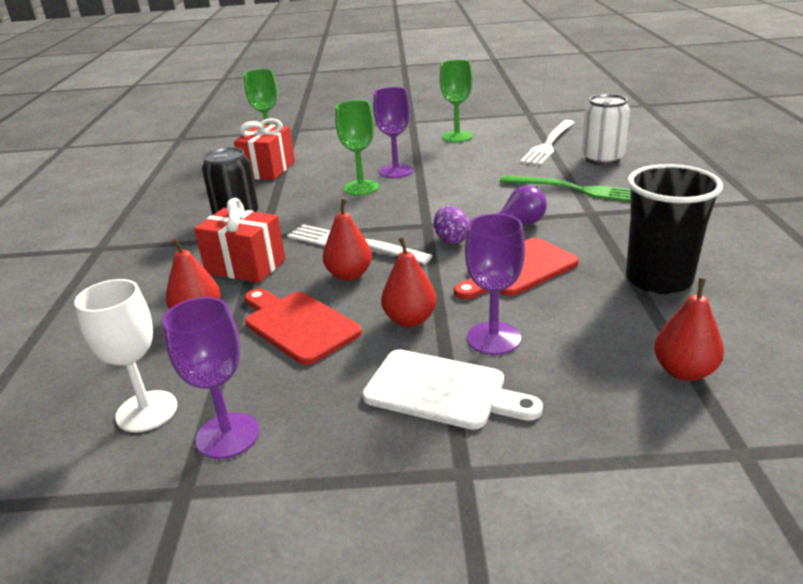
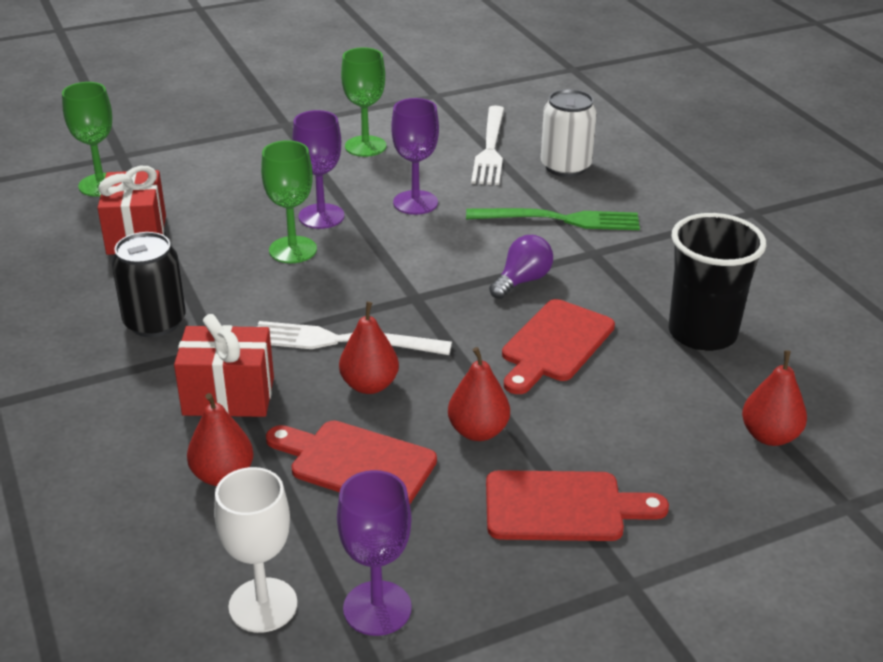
camera: 25 degrees left, 5 degrees up
white cutting board [362,350,543,430] -> red cutting board [486,470,669,541]
purple egg [434,206,469,244] -> none
purple goblet [465,214,525,355] -> purple goblet moved to [391,98,439,215]

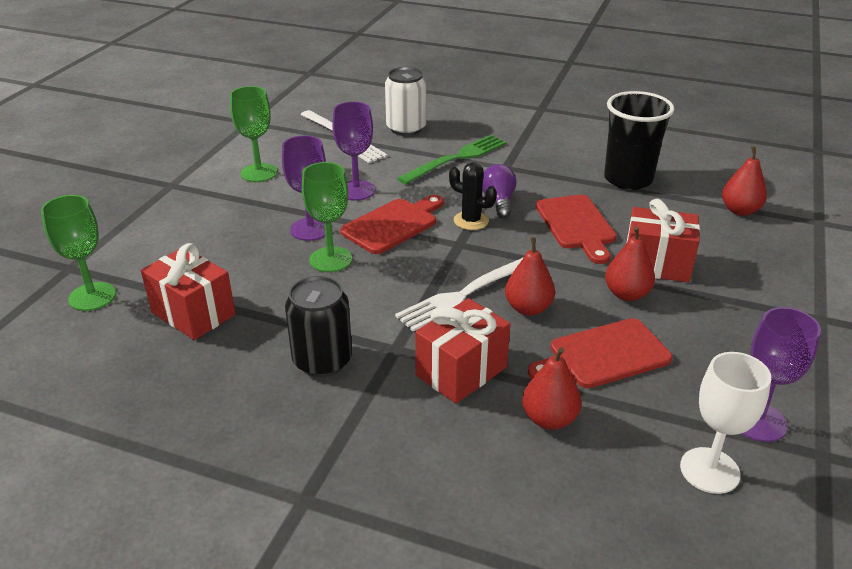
camera: 45 degrees left, 0 degrees up
red cutting board [486,470,669,541] -> red cutting board moved to [340,195,444,254]
none -> black cactus [449,162,497,230]
none -> red gift [626,199,700,282]

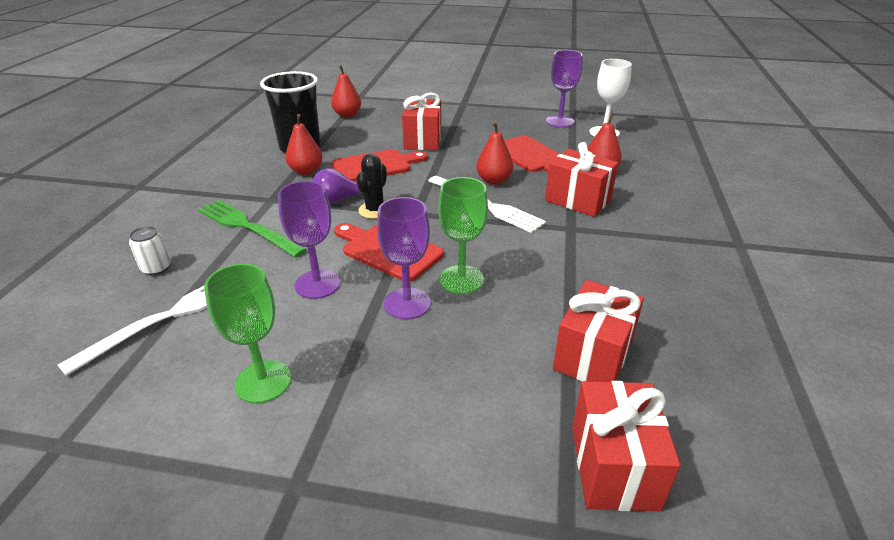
camera: 100 degrees left, 0 degrees up
green goblet [41,195,116,311] -> red gift [572,381,681,511]
black can [285,276,352,377] -> none
white can [385,67,426,136] -> white can [129,226,171,275], size x0.56
red pear [605,226,655,301] -> red pear moved to [285,114,323,175]

